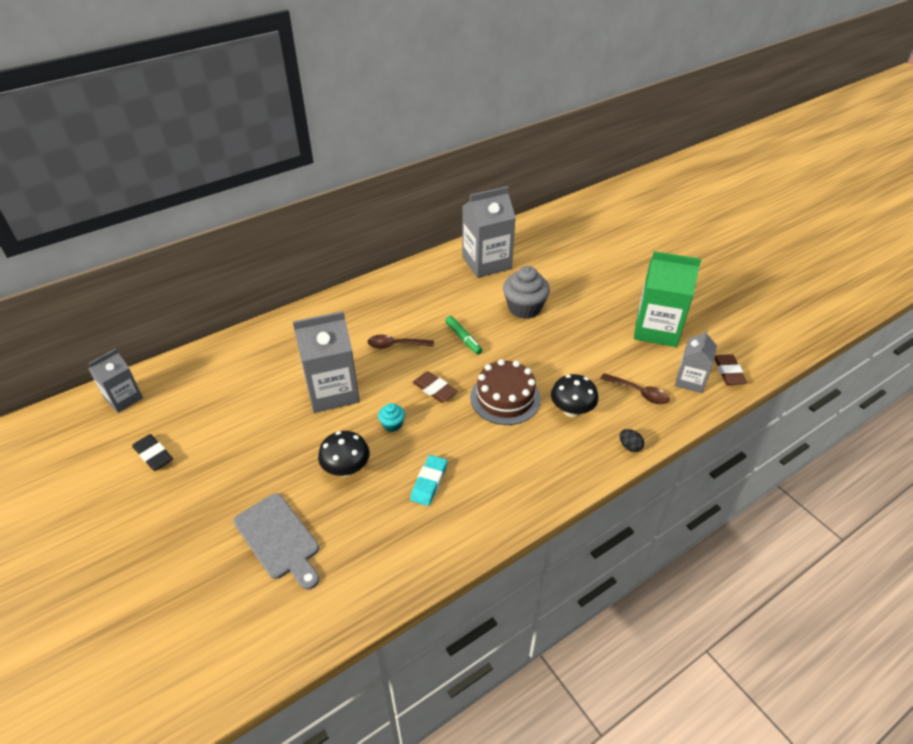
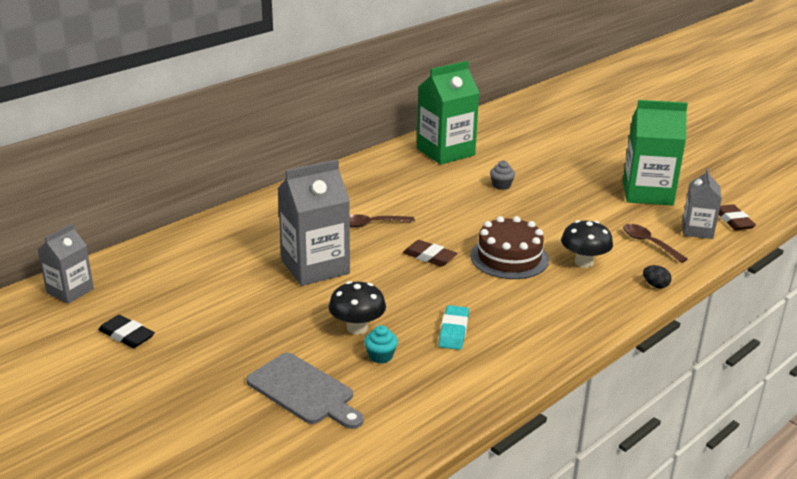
camera: 10 degrees left, 15 degrees down
turquoise cupcake [378,403,405,432] -> turquoise cupcake moved to [364,325,398,363]
green marker [445,316,482,355] -> none
grey carton [462,186,516,278] -> green carton [417,61,479,165]
grey cupcake [503,266,550,319] -> grey cupcake [490,160,515,190], size x0.49
brown spoon [600,373,670,404] -> brown spoon turned 150 degrees counterclockwise [623,224,688,263]

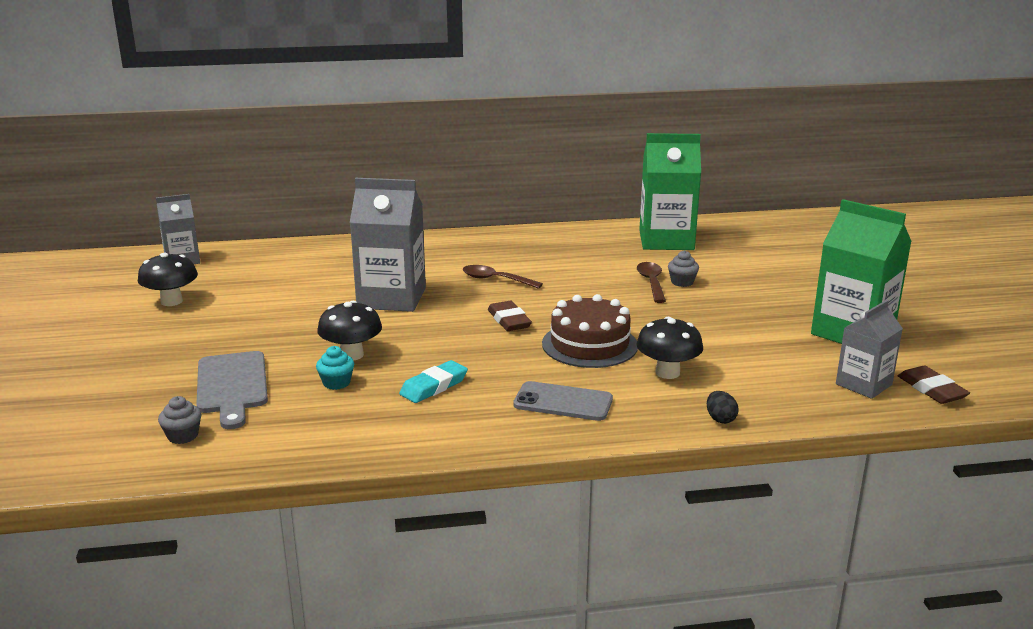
camera: 35 degrees right, 5 degrees down
black eraser [98,315,155,348] -> black mushroom [138,253,198,306]
brown spoon [623,224,688,263] -> brown spoon moved to [637,262,666,303]
brown eraser [718,204,756,230] -> brown eraser turned 45 degrees counterclockwise [898,366,970,404]
none -> grey cupcake [158,396,202,444]
none -> grey phone [513,381,613,421]

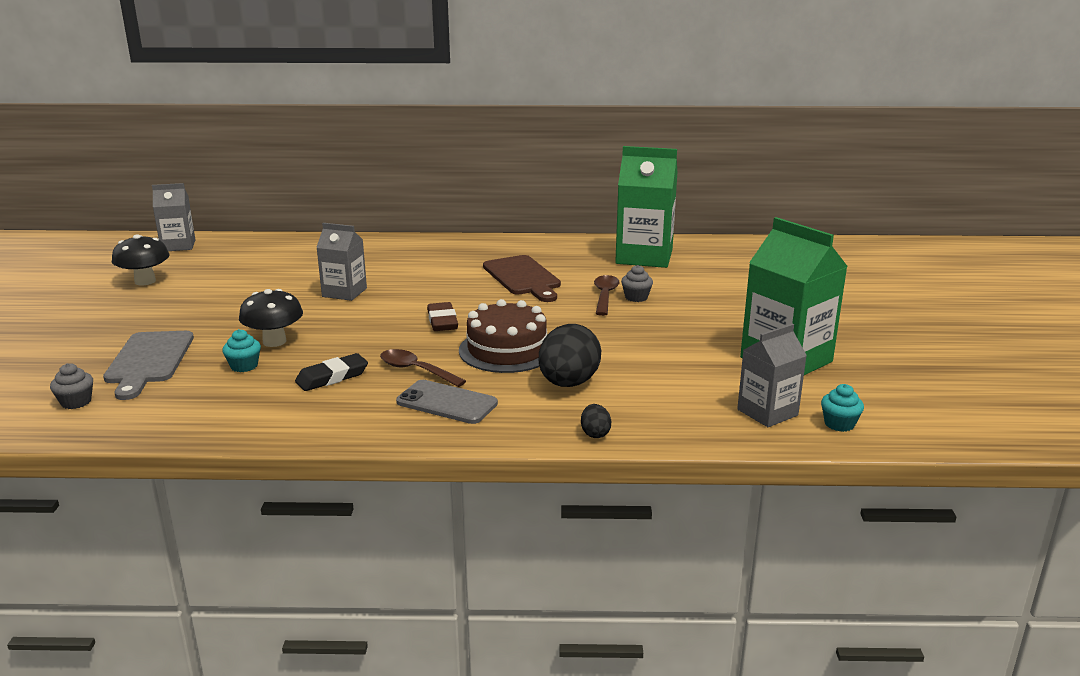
camera: 10 degrees right, 0 degrees up
grey carton [350,178,426,312] -> grey carton [316,223,367,301], size x0.59
turquoise eraser [399,360,468,403] -> black eraser [295,353,368,391]
brown spoon [463,265,543,289] -> brown spoon moved to [380,349,466,387]
black mushroom [636,317,703,379] -> black egg [539,324,601,387]
brown eraser [898,366,970,404] -> turquoise cupcake [821,384,864,432]
none -> brown cutting board [483,255,561,302]

